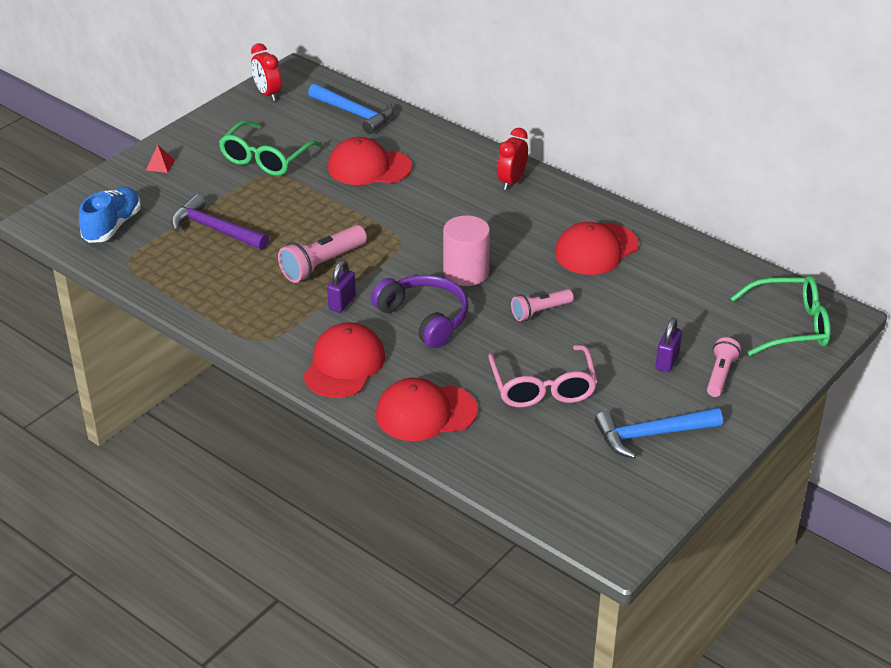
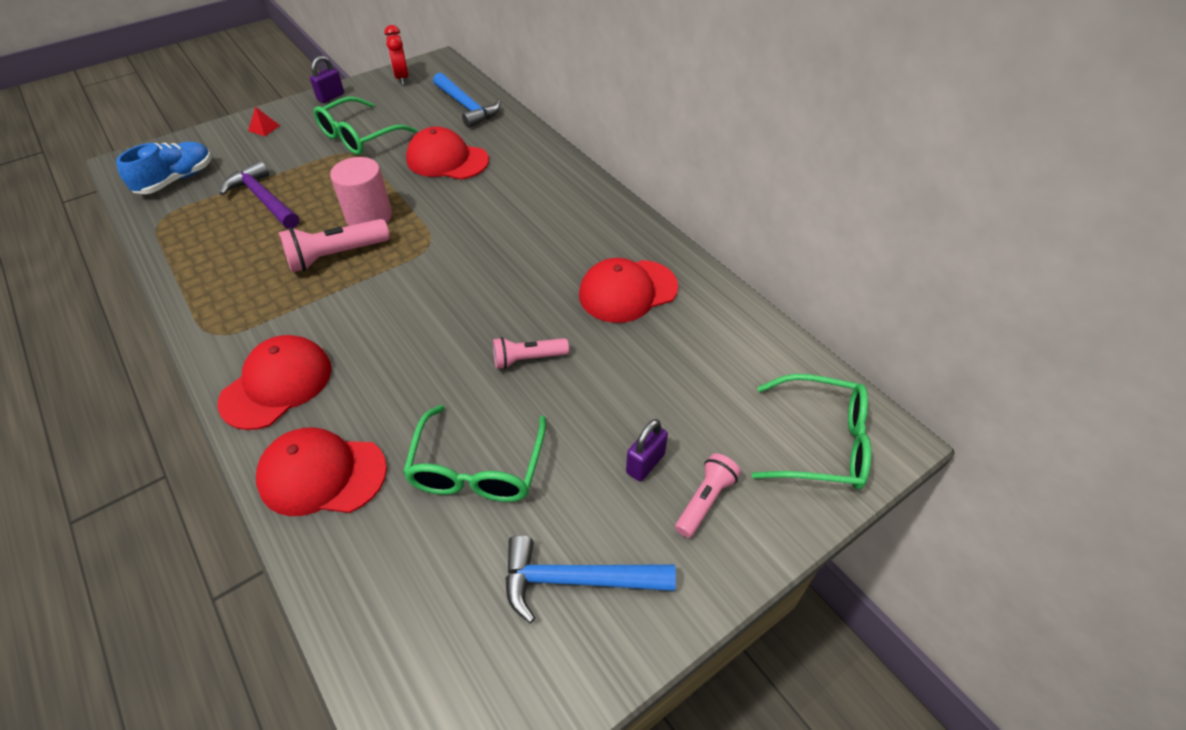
camera: 15 degrees right, 10 degrees up
purple padlock [327,260,356,313] -> purple padlock moved to [310,56,344,103]
purple headphones [371,275,469,348] -> none
pink cylinder [443,215,490,286] -> pink cylinder moved to [330,157,392,226]
pink glasses [488,345,597,407] -> green glasses [403,405,546,502]
red clock [497,128,528,190] -> none

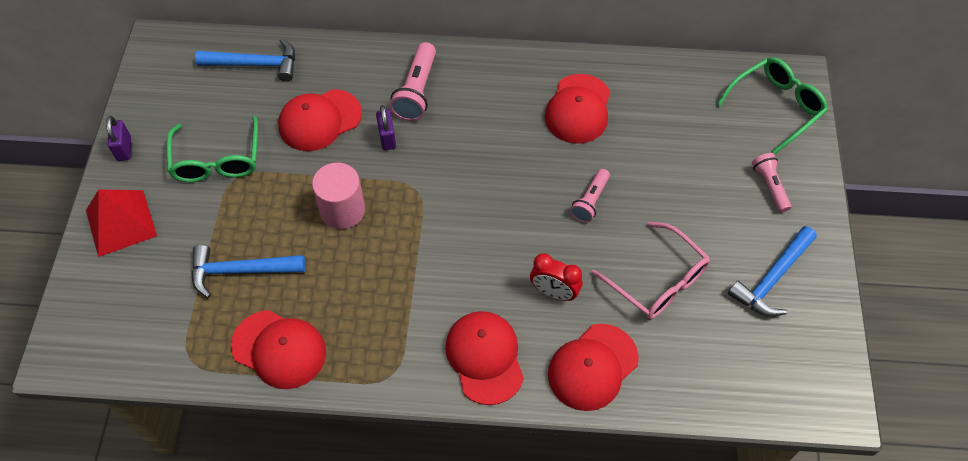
camera: 50 degrees left, 10 degrees up
blue shoe [116,142,212,194] -> none
purple hammer [220,161,299,229] -> blue hammer [191,245,305,298]
red pyramid [248,107,280,136] -> red pyramid [86,189,157,257], size x2.36
pink flashlight [279,219,390,272] -> pink flashlight moved to [390,42,436,121]
red clock [384,25,409,85] -> red clock moved to [530,253,582,301]
green glasses [403,405,546,502] -> pink glasses [592,222,710,319]
purple padlock [626,419,668,482] -> purple padlock moved to [376,105,396,151]
none -> red cap [231,310,326,389]

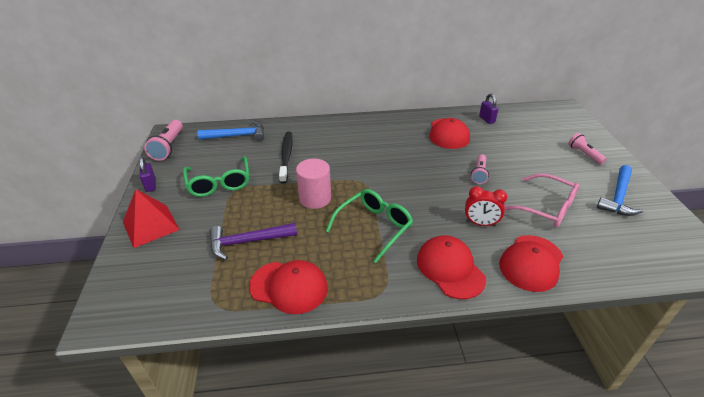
camera: 10 degrees left, 20 degrees down
blue hammer [191,245,305,298] -> purple hammer [209,223,297,260]
red cap [278,89,362,151] -> black toothbrush [279,132,293,184]
purple padlock [376,105,396,151] -> purple padlock moved to [479,94,498,124]
pink flashlight [390,42,436,121] -> pink flashlight moved to [144,120,183,161]
green glasses [717,57,828,155] -> green glasses moved to [326,189,413,263]

